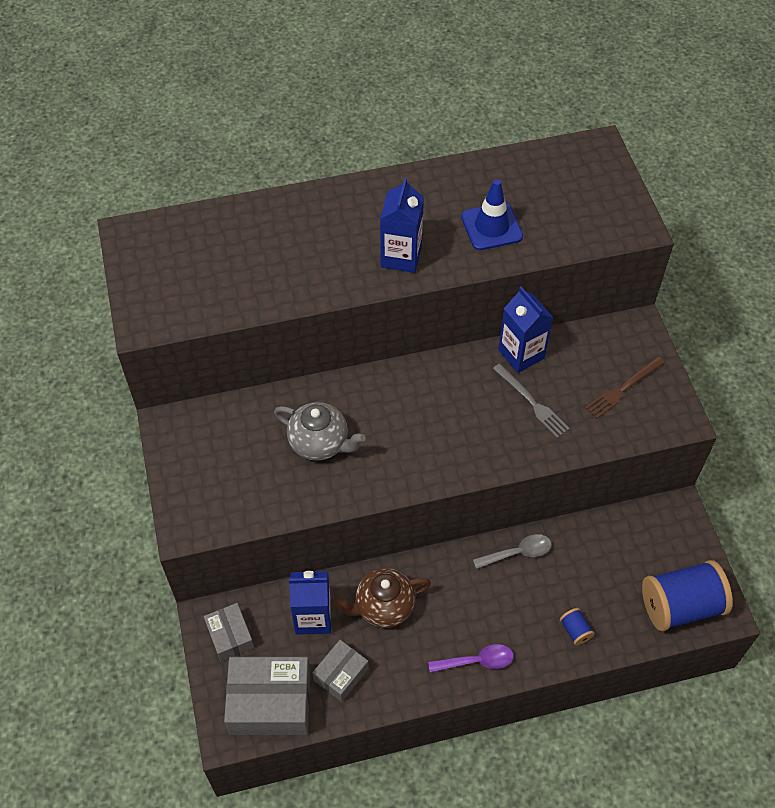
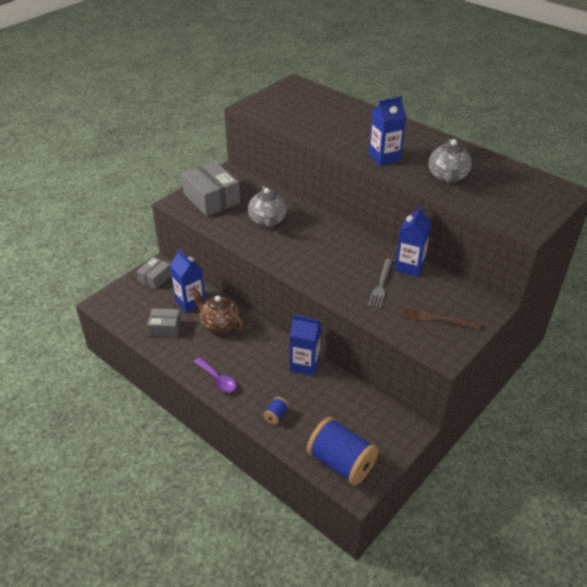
camera: 55 degrees right, 15 degrees down
grey box [224,657,310,735] -> grey box moved to [181,161,240,216]
blue traffic cone [461,179,523,250] -> grey teapot [428,139,472,183]
grey spoon [473,534,552,569] -> blue carton [290,314,321,376]

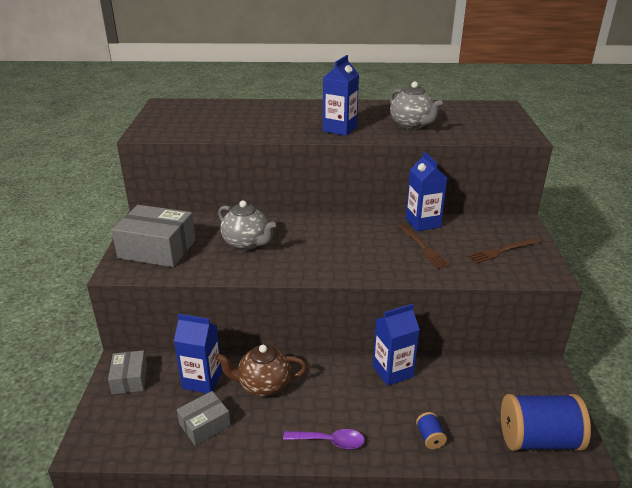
camera: 40 degrees left, 10 degrees down
grey fork [368,258,393,308] -> brown fork [398,224,450,269]

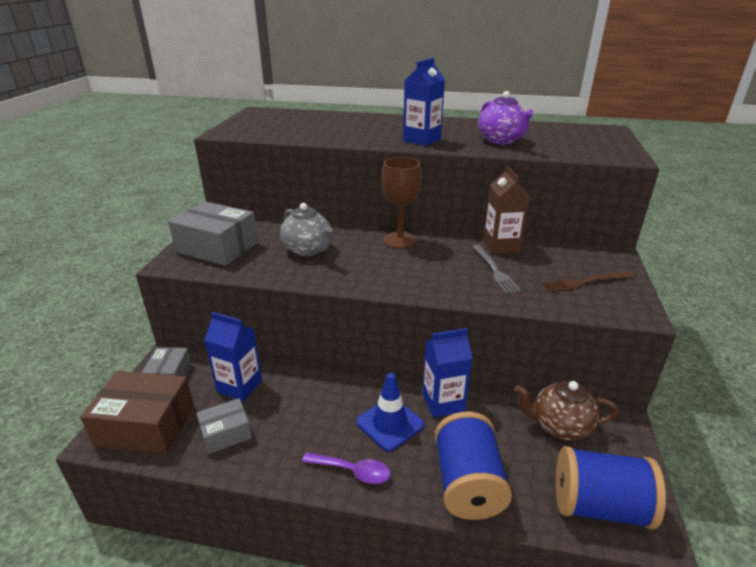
camera: 10 degrees right, 0 degrees up
brown teapot [215,345,307,396] -> brown teapot moved to [514,381,618,440]
grey teapot [390,81,443,130] -> purple teapot [478,91,534,145]
brown fork [398,224,450,269] -> grey fork [472,244,521,294]
blue carton [406,152,447,231] -> brown carton [483,166,530,254]
blue spool [416,412,447,449] -> blue spool [434,412,512,520], size x2.41
none -> brown box [80,371,194,454]
none -> blue traffic cone [356,373,424,452]
none -> brown goblet [381,157,422,249]

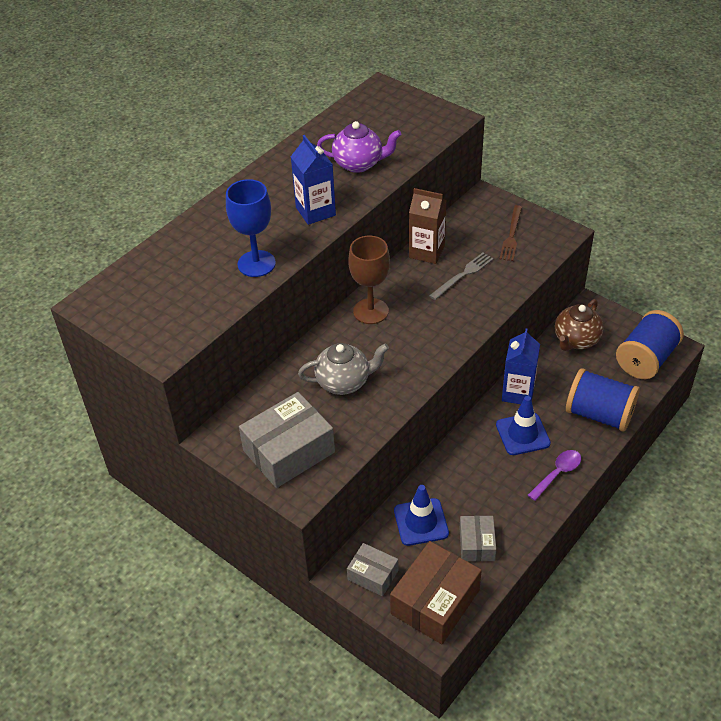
camera: 60 degrees left, 15 degrees up
blue carton [204,312,262,401] -> blue traffic cone [394,485,449,546]
grey fork [472,244,521,294] -> grey fork turned 60 degrees counterclockwise [429,252,494,300]
none -> blue goblet [226,179,276,277]

